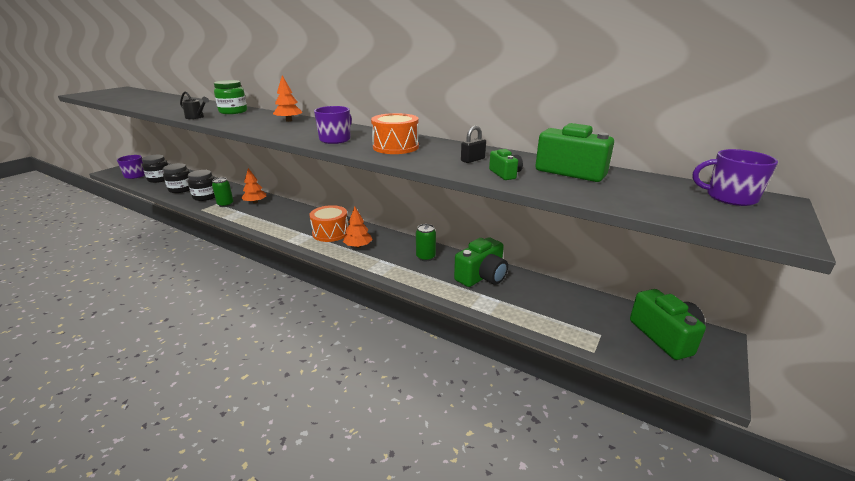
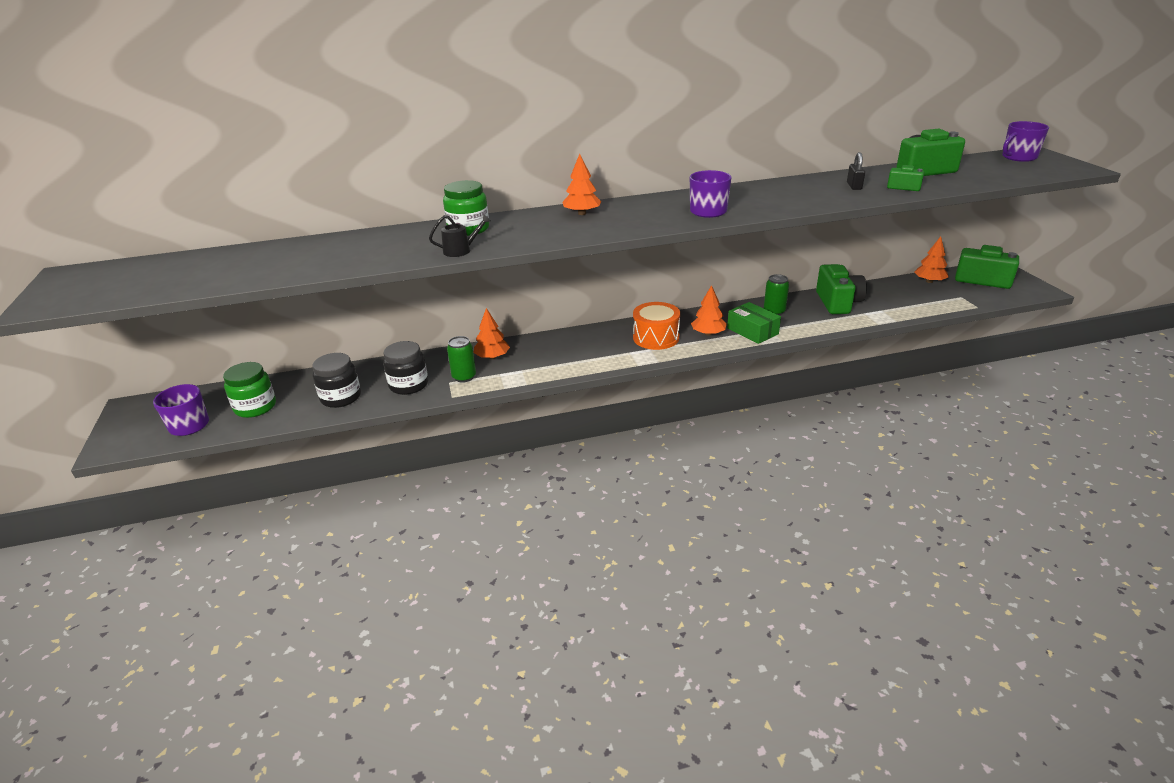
camera: 45 degrees left, 5 degrees up
black jar [142,155,168,183] -> green jar [223,362,276,418]
orange drum [371,113,419,154] -> none
none -> green box [727,302,781,344]
none -> orange tree [914,236,948,283]

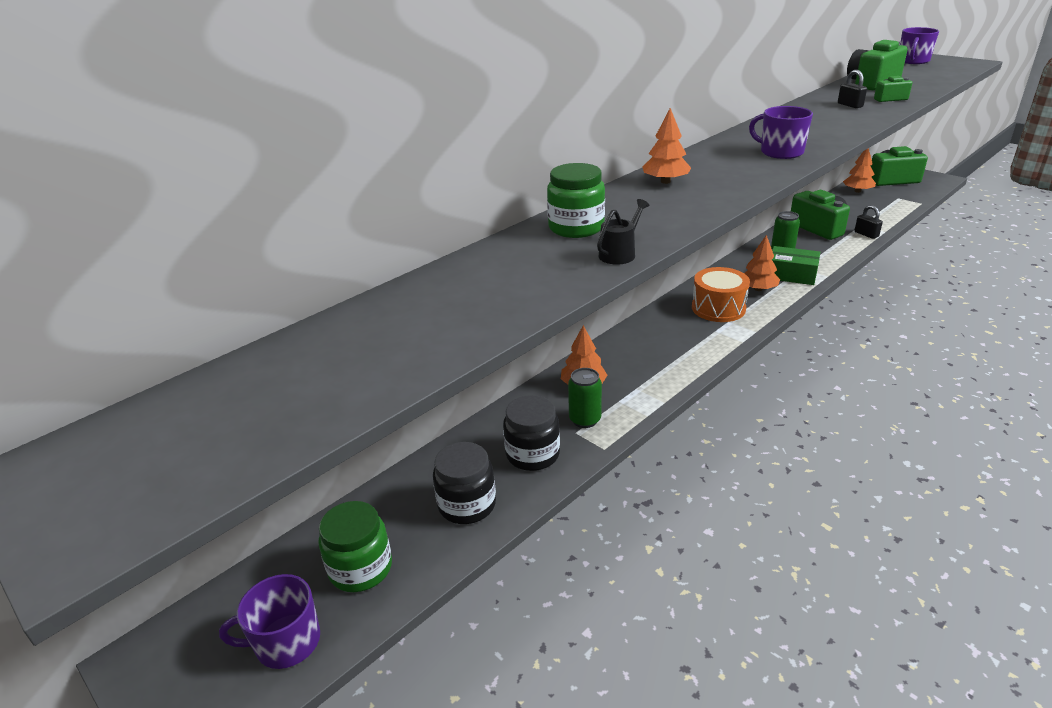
camera: 30 degrees left, 0 degrees up
none -> black padlock [854,205,883,239]

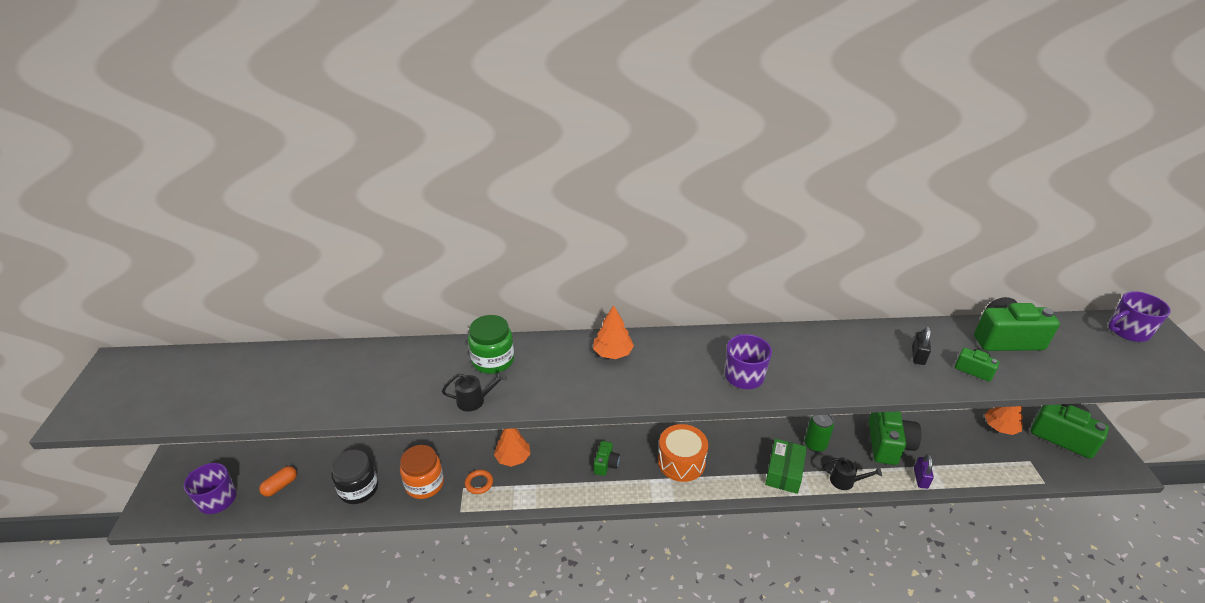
camera: 40 degrees right, 5 degrees up
green jar [318,501,392,592] -> orange capsule [259,466,297,497]
black jar [503,395,560,471] -> orange jar [400,445,444,499]
green can [568,368,602,428] -> orange ring [465,470,493,494]
orange tree [744,235,780,291] -> none
green box [772,246,820,285] -> green box turned 45 degrees clockwise [765,439,807,494]
black padlock [854,205,883,239] -> purple padlock [914,454,934,489]
none -> green camera [594,441,620,476]
none -> black watering can [823,457,882,490]

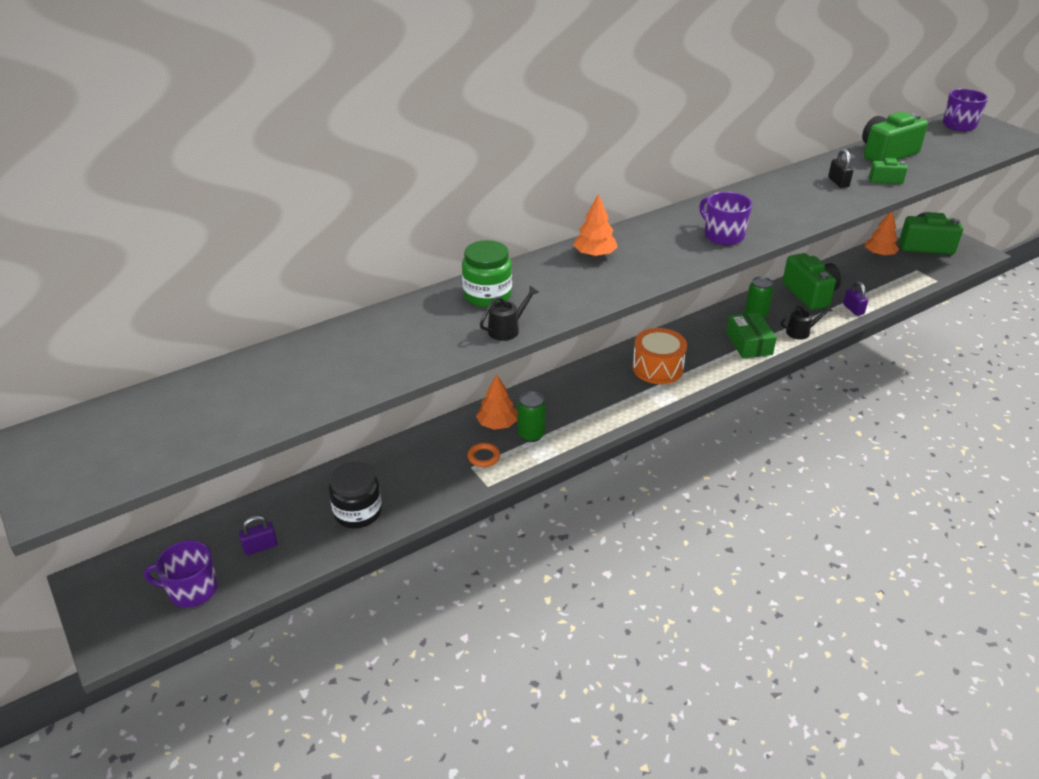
camera: 30 degrees left, 0 degrees up
orange capsule [259,466,297,497] -> purple padlock [239,516,277,555]
orange jar [400,445,444,499] -> none
green camera [594,441,620,476] -> none
none -> green can [517,392,546,442]

